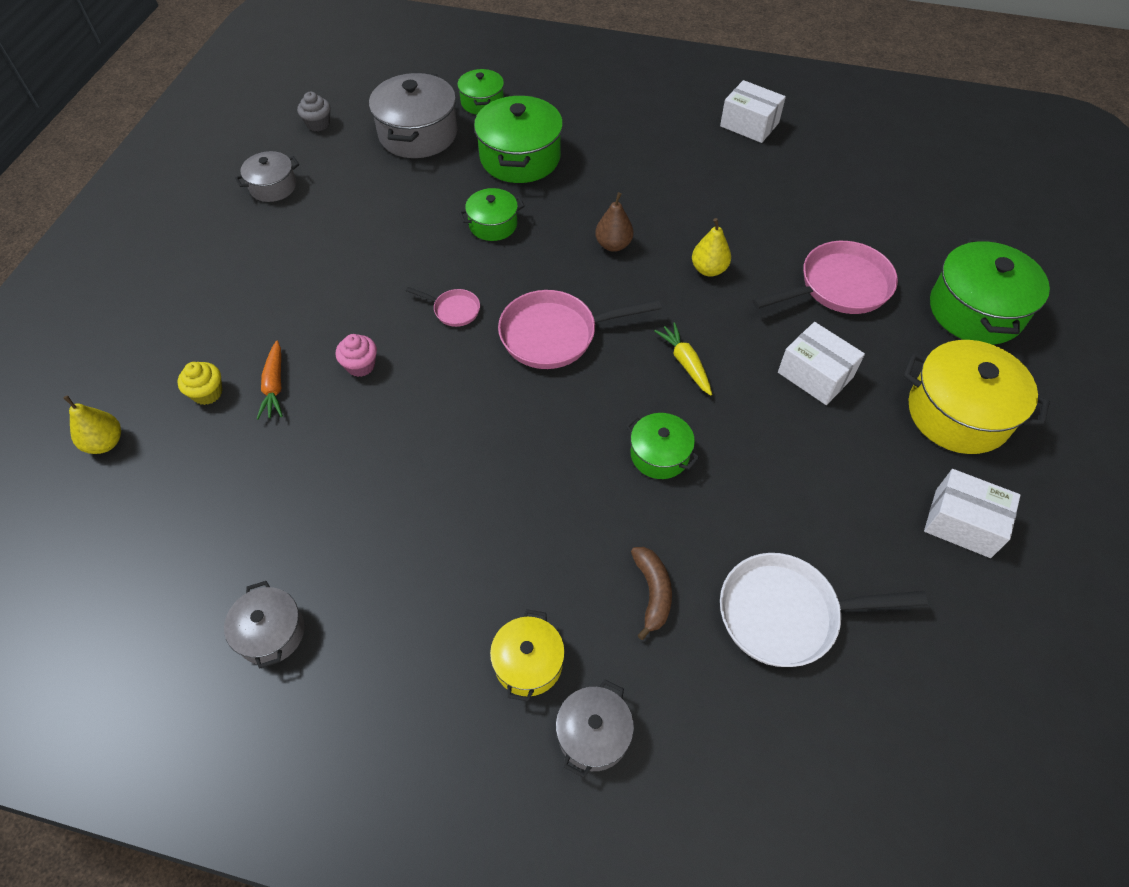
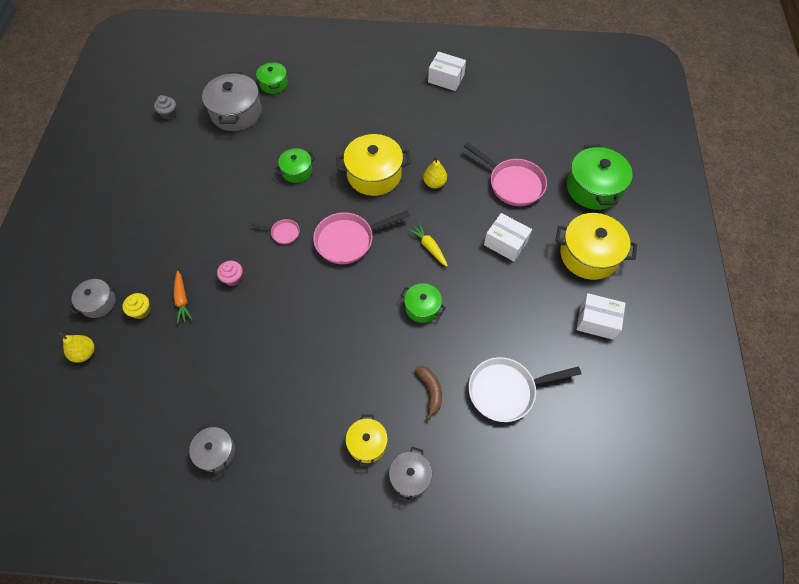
camera: 10 degrees left, 5 degrees up
grey pot [235,151,299,202] -> grey pot moved to [68,279,115,318]
green pot [474,94,563,183] -> none
brown pear [595,192,634,252] -> yellow pot [336,134,411,196]
pink pan [753,241,898,314] -> pink pan turned 75 degrees clockwise [464,142,547,206]

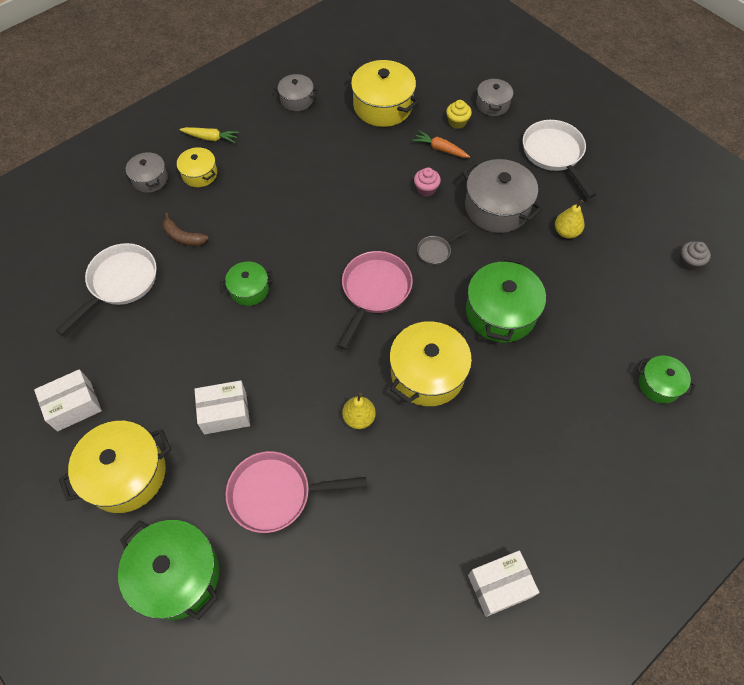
camera: 135 degrees right, 0 degrees up
yellow pear [59,332,95,363] -> yellow pear moved to [555,200,584,238]
grey pot [202,72,262,131] -> grey pot moved to [462,159,543,233]
pink pan [251,219,300,244] -> grey pan [417,229,468,265]
green pot [275,148,315,183] -> green pot [466,256,546,343], size x1.77
yellow carrot [408,223,448,266] -> yellow carrot moved to [179,127,239,143]
none -> yellow pot [349,60,419,127]
none -> white pan [523,120,596,198]

